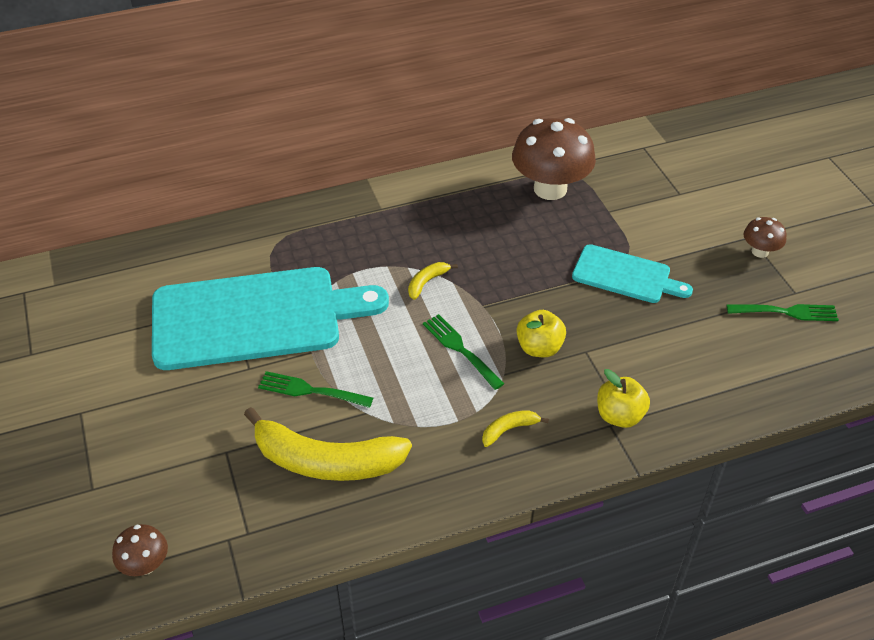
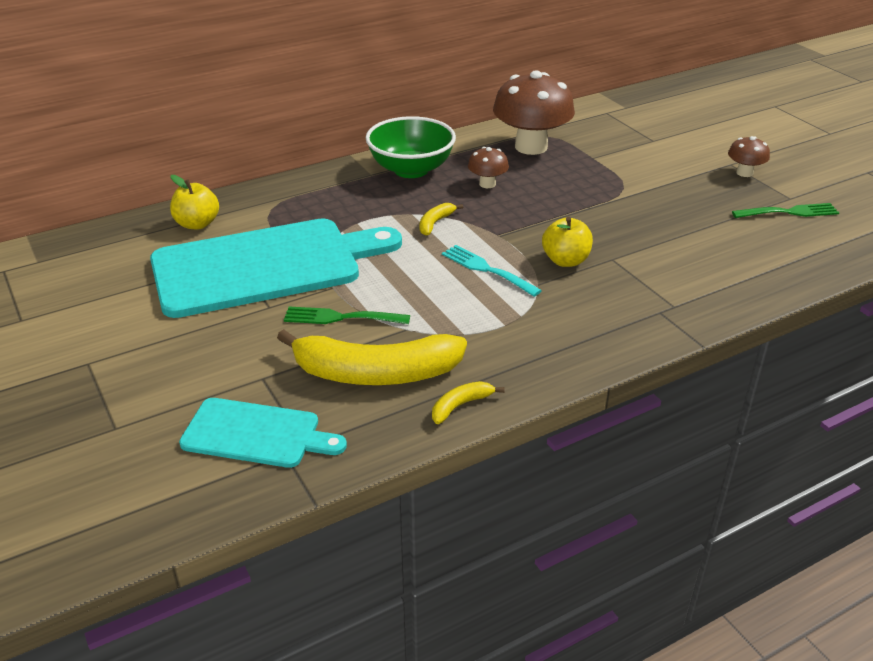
camera: 10 degrees left, 10 degrees down
brown mushroom [112,524,168,576] -> brown mushroom moved to [468,147,509,188]
green fork [423,314,505,390] -> turquoise fork [442,245,542,297]
yellow banana [482,410,549,447] -> yellow banana moved to [432,381,505,424]
turquoise cutting board [572,244,693,303] -> turquoise cutting board moved to [179,398,347,468]
yellow apple [597,369,650,428] -> yellow apple moved to [170,175,219,230]
none -> green bowl [366,116,456,178]

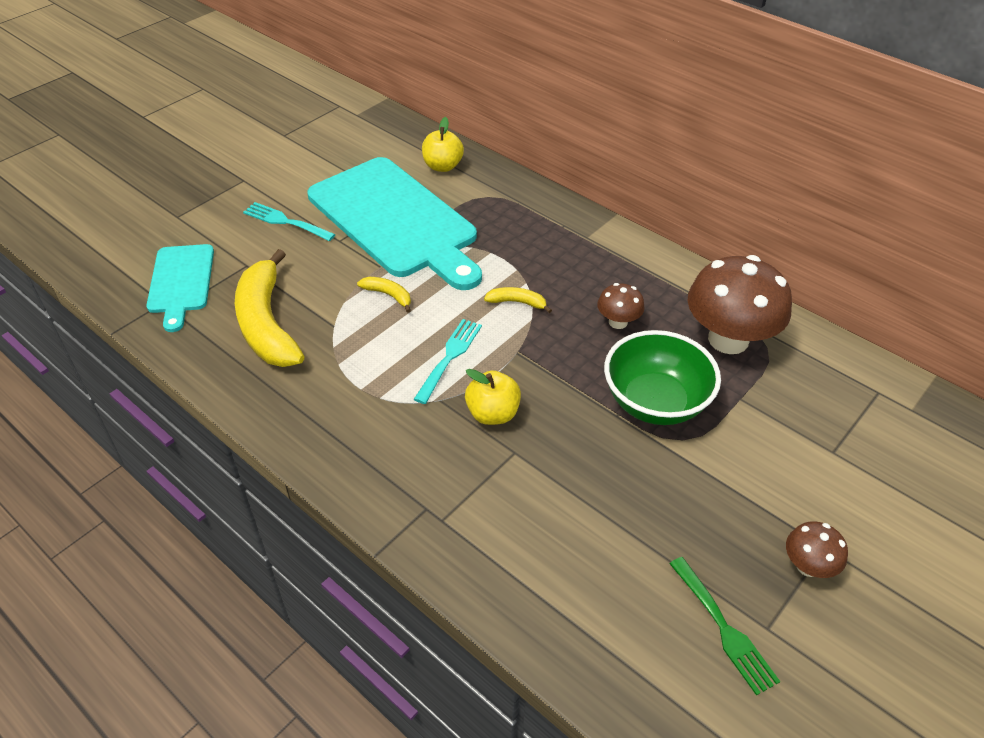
camera: 70 degrees right, 10 degrees up
green fork [284,306,410,324] -> none
green bowl [366,116,456,178] -> green bowl moved to [604,330,721,425]
yellow banana [432,381,505,424] -> yellow banana moved to [357,277,411,313]
none -> turquoise fork [243,202,336,241]

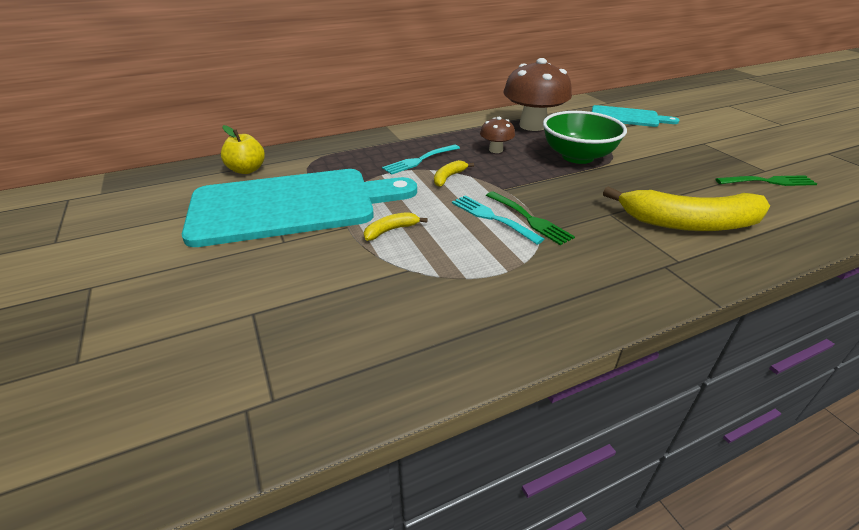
camera: 65 degrees left, 10 degrees down
turquoise cutting board [146,244,214,332] -> turquoise cutting board moved to [592,105,679,127]
yellow banana [235,249,305,367] -> yellow banana moved to [603,187,770,231]
turquoise fork [243,202,336,241] -> turquoise fork moved to [382,144,460,175]
yellow apple [465,369,521,425] -> none
brown mushroom [786,521,848,578] -> none
none -> green fork [486,191,575,245]

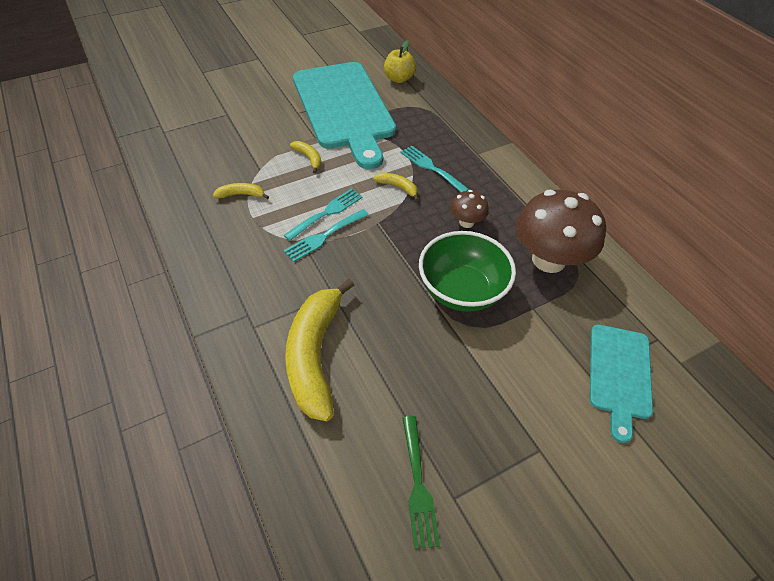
camera: 85 degrees right, 15 degrees up
green fork [486,191,575,245] -> turquoise fork [283,209,369,262]
none -> yellow banana [213,183,269,199]

